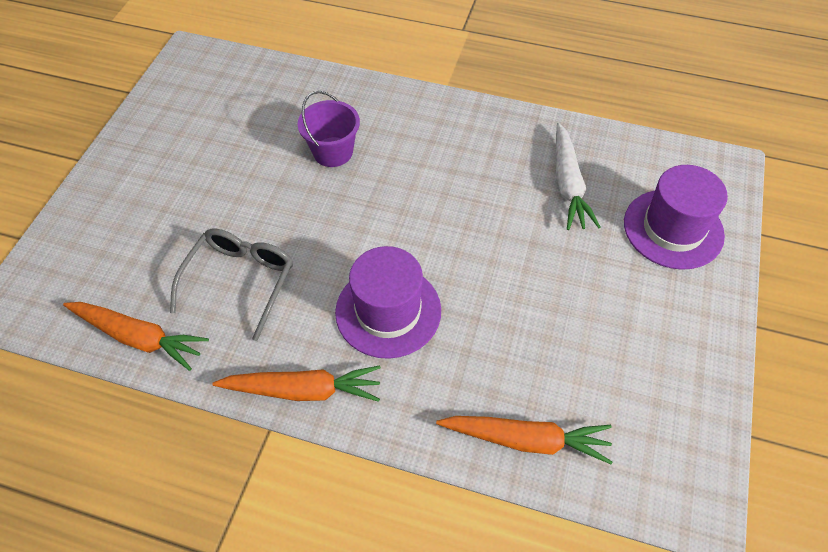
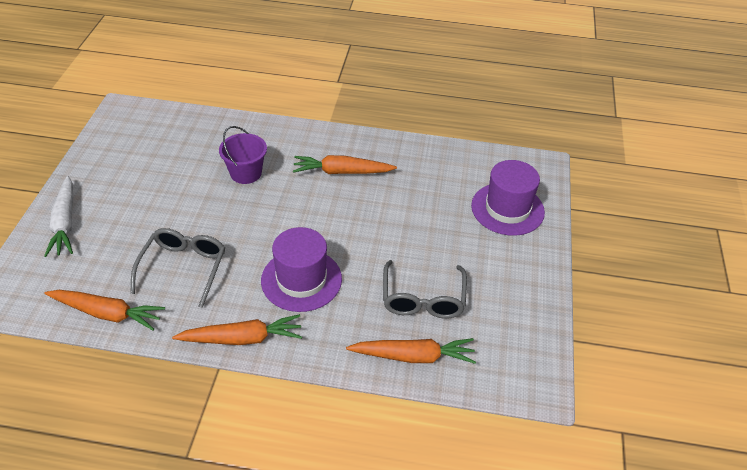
camera: 10 degrees left, 10 degrees down
white carrot [556,123,600,230] -> white carrot moved to [44,176,73,257]
none -> orange carrot [293,155,397,174]
none -> grey glasses [383,260,467,319]

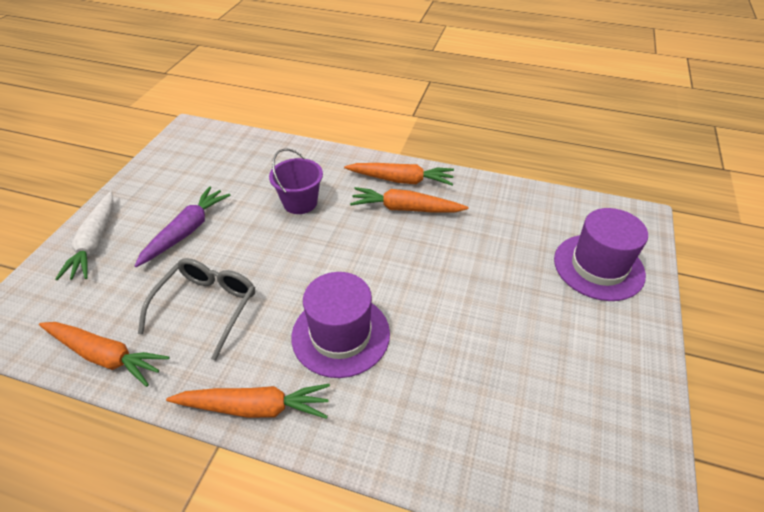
camera: 10 degrees right, 0 degrees up
orange carrot [346,338,476,364] -> orange carrot moved to [344,163,454,185]
grey glasses [383,260,467,319] -> none
none -> purple carrot [134,187,230,267]

